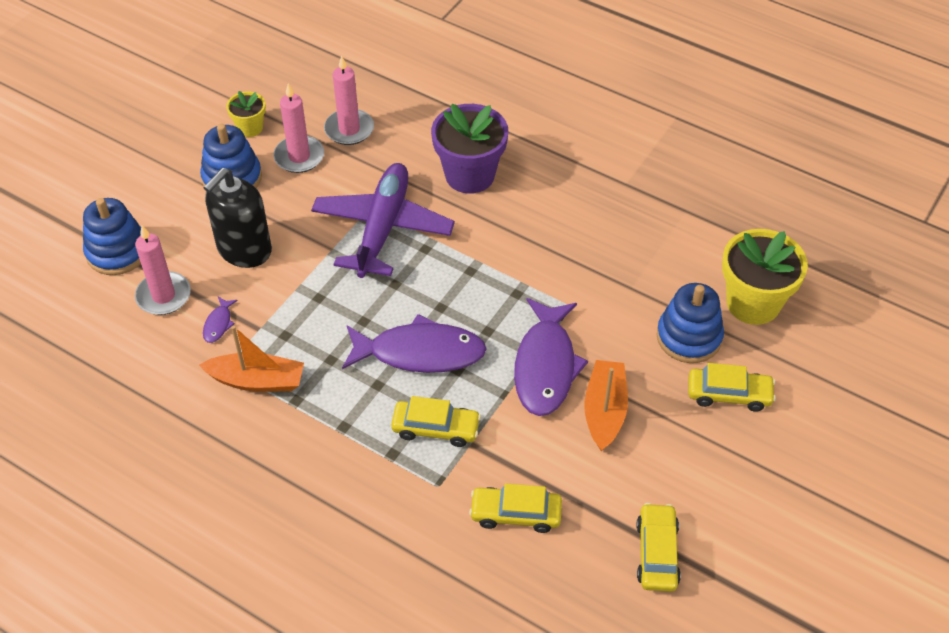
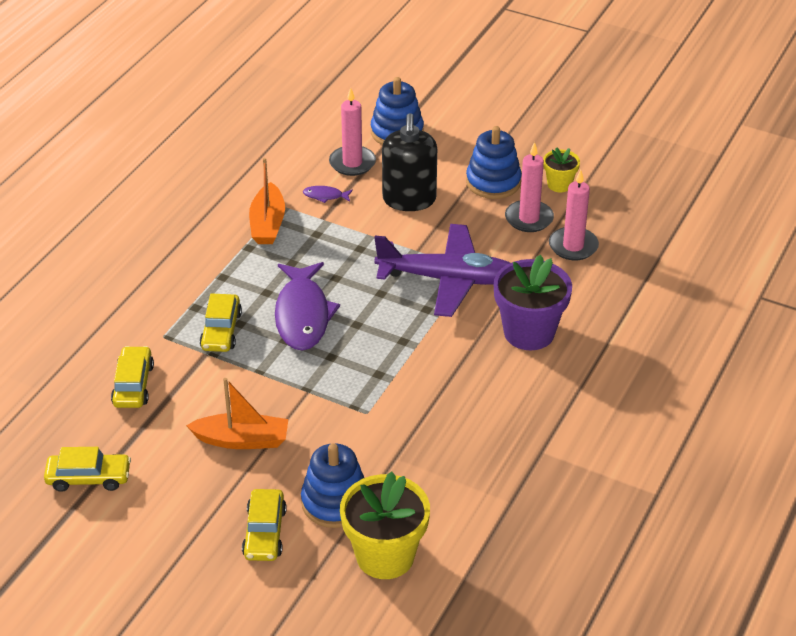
camera: 85 degrees right, 10 degrees down
black soap dispenser [203,168,272,268] -> black soap dispenser turned 120 degrees counterclockwise [382,113,437,211]
purple fish [514,298,588,416] -> none

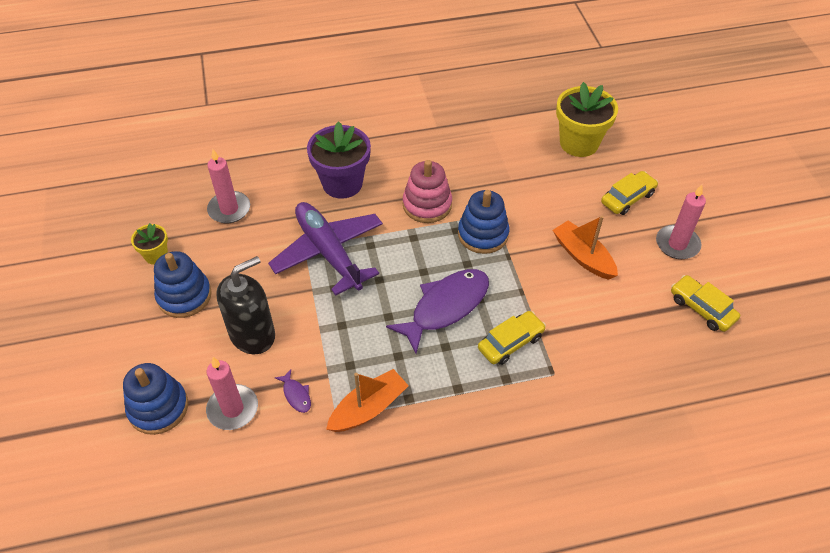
camera: 130 degrees left, 10 degrees up
yellow car [111,346,154,408] -> none
blue stacking toy [301,443,364,528] -> blue stacking toy moved to [458,190,509,254]
pink candle [505,142,554,232] -> pink candle moved to [656,185,706,259]
none -> pink stacking toy [403,160,452,223]

